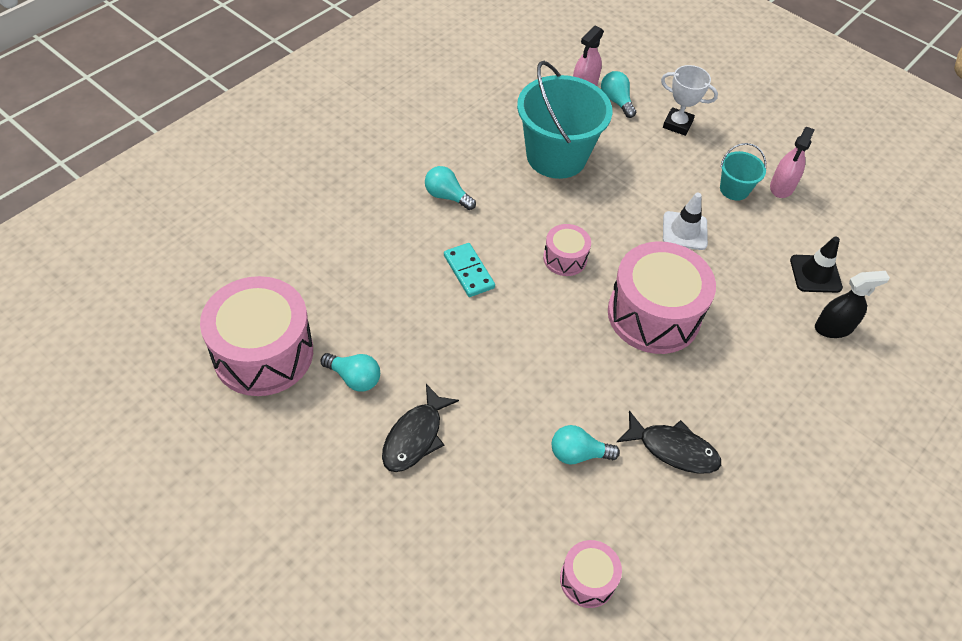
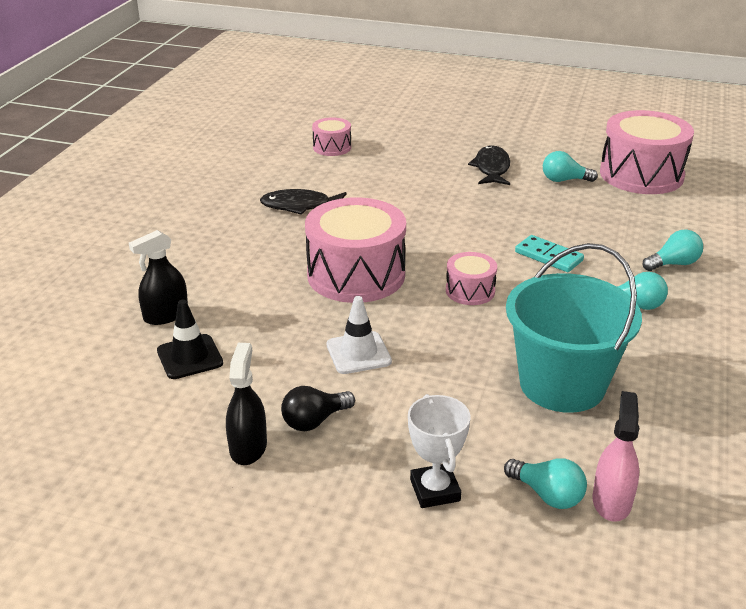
camera: 160 degrees right, 20 degrees down
turquoise light bulb [552,425,620,465] -> turquoise light bulb moved to [642,229,703,271]
white trophy [661,65,718,136] -> white trophy turned 75 degrees clockwise [408,394,470,508]
turquoise bucket [720,143,766,201] -> black light bulb [281,386,355,431]
pink spray bottle [770,127,815,198] -> black spray bottle [226,343,267,465]

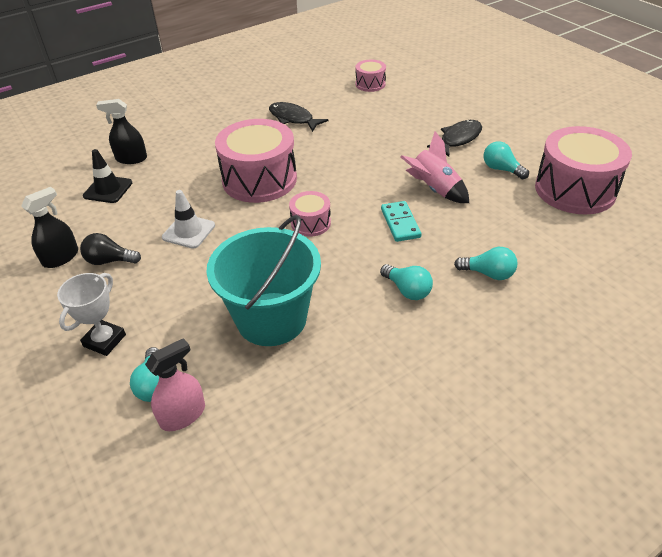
camera: 40 degrees right, 10 degrees up
none -> pink rocket [401,132,469,203]

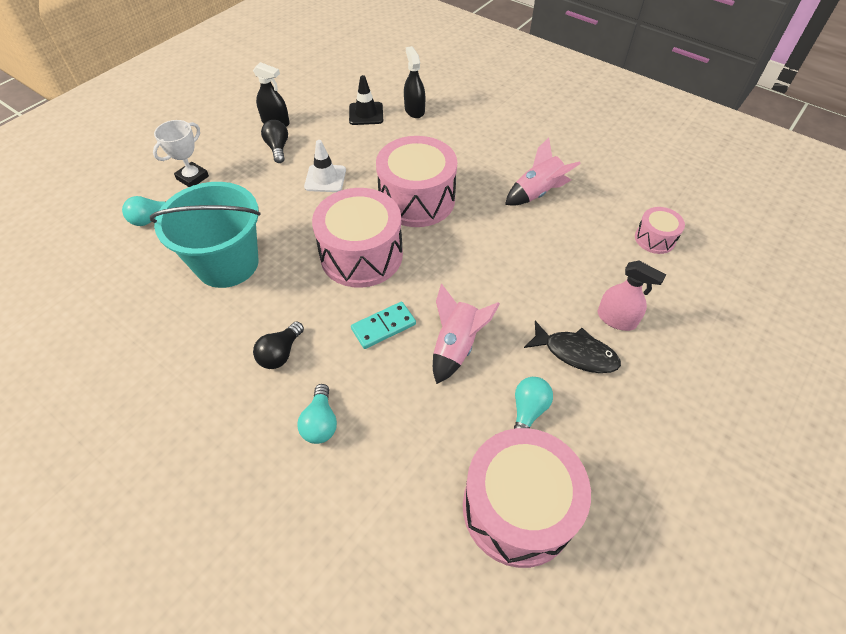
camera: 70 degrees right, 10 degrees up
white trophy [57,273,126,356] -> white trophy turned 60 degrees counterclockwise [153,120,209,187]
pink spray bottle [145,338,205,431] -> pink spray bottle moved to [598,261,666,331]
black fish [269,102,329,132] -> pink rocket [505,138,581,206]
pink drum [289,191,331,237] -> pink drum [312,188,403,288], size x2.03
turquoise light bulb [380,264,433,300] -> black light bulb [253,321,304,369]

